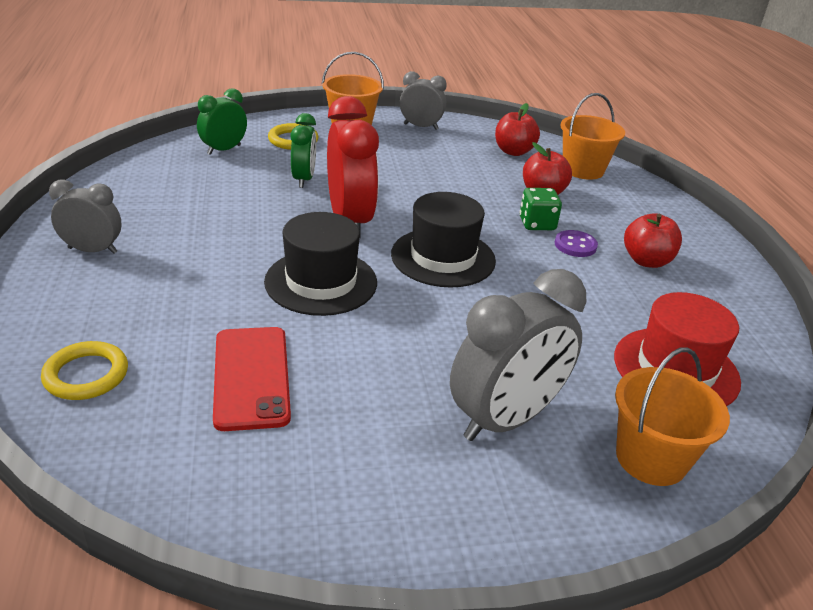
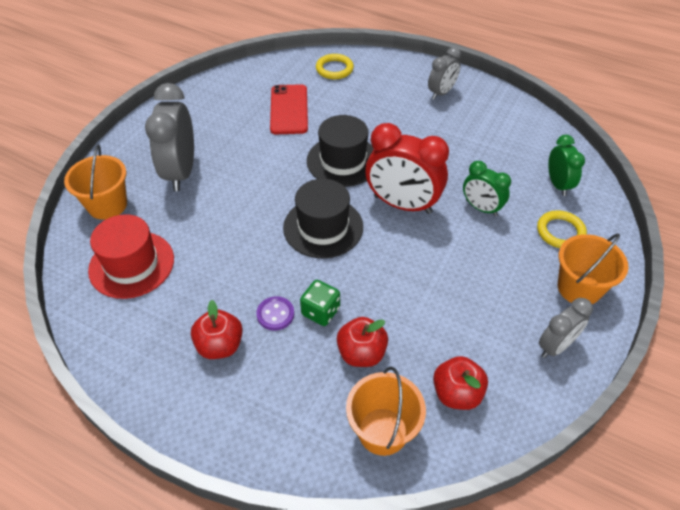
camera: 130 degrees right, 15 degrees up
red phone [213,327,291,431] -> red phone turned 60 degrees clockwise [270,84,308,134]

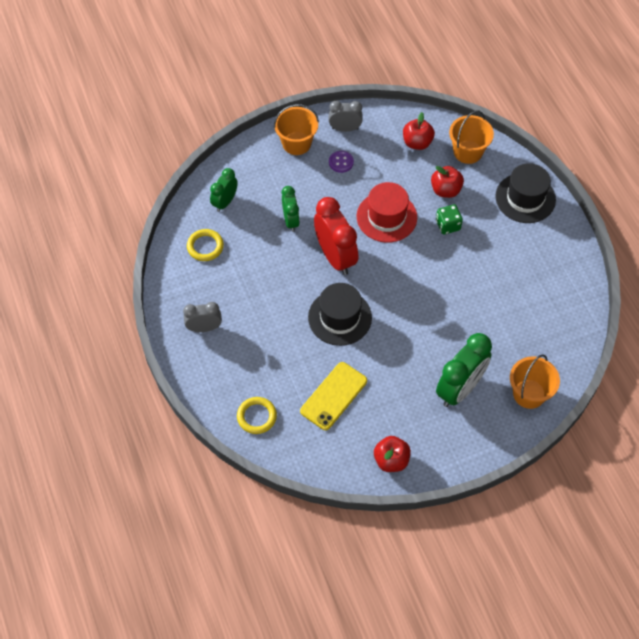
camera: 140 degrees left, 10 degrees up
red hat [88,214,174,299] -> red hat moved to [357,182,417,243]
grey clock [145,83,194,191] -> green clock [436,333,492,407]
red apple [191,300,243,359] -> red apple moved to [374,436,411,472]
purple button [256,296,294,331] -> purple button moved to [329,151,354,173]
red phone [270,84,308,134] -> yellow phone [300,362,367,430]
black hat [283,179,363,258] -> black hat moved to [495,163,556,223]
yellow ring [537,210,587,248] -> yellow ring moved to [187,229,224,261]

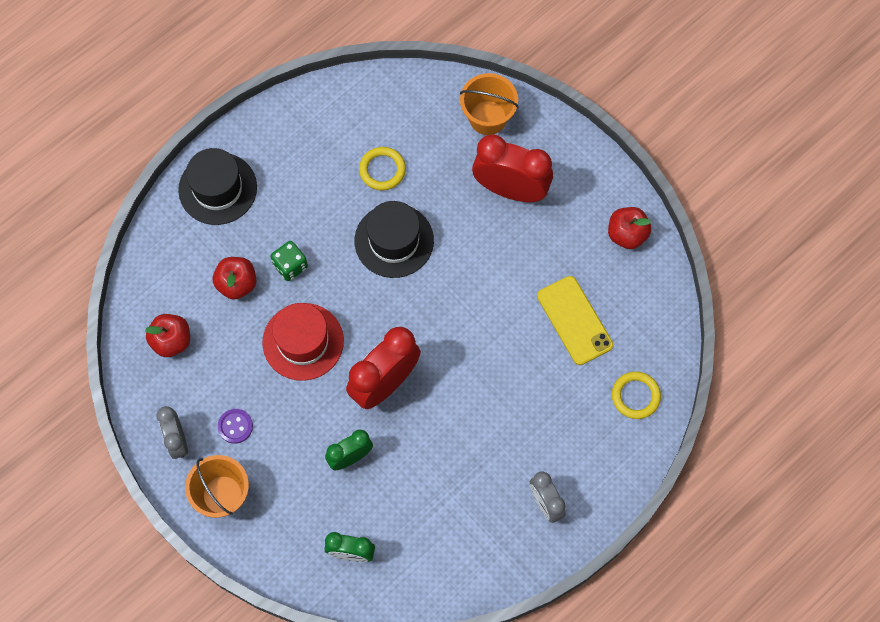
camera: 110 degrees left, 10 degrees up
yellow ring [187,229,224,261] -> yellow ring moved to [359,147,406,190]
yellow phone [300,362,367,430] -> yellow phone turned 45 degrees clockwise [537,276,613,365]
black hat [308,283,372,346] -> black hat moved to [355,201,434,278]
green clock [436,333,492,407] -> red clock [472,135,553,202]
orange bucket [449,110,494,164] -> none

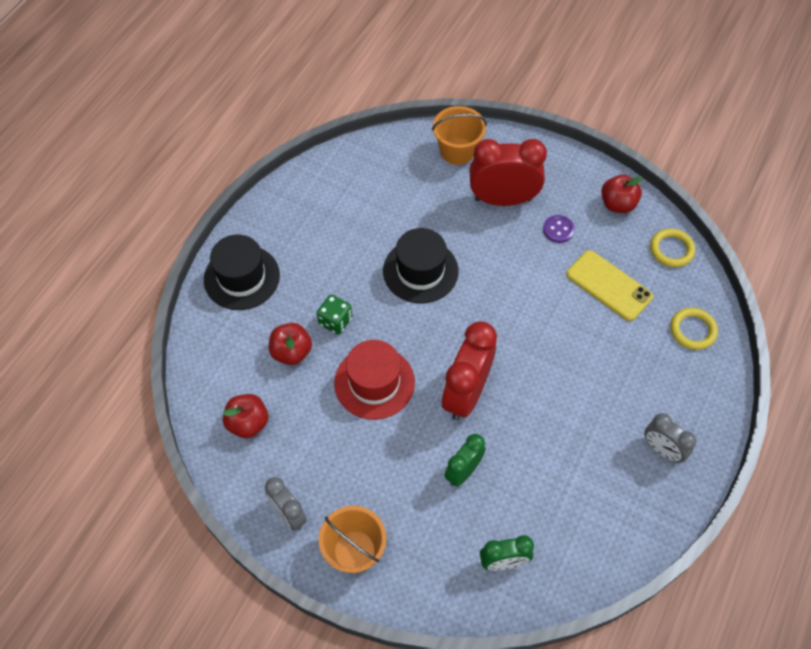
camera: 20 degrees left, 10 degrees down
purple button [218,409,253,444] -> purple button moved to [543,215,575,243]
yellow ring [359,147,406,190] -> yellow ring moved to [650,228,695,267]

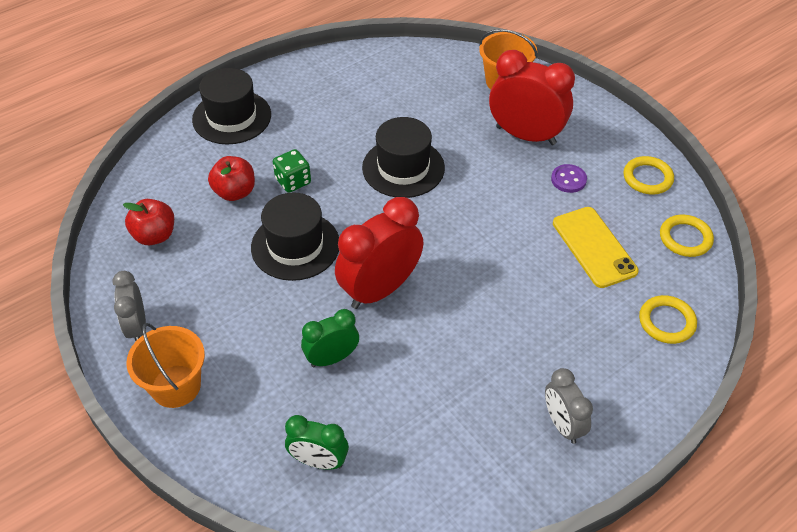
camera: 25 degrees right, 10 degrees down
red hat [334,340,415,420] -> black hat [251,192,339,281]
red apple [601,175,643,213] -> yellow ring [623,156,674,195]

